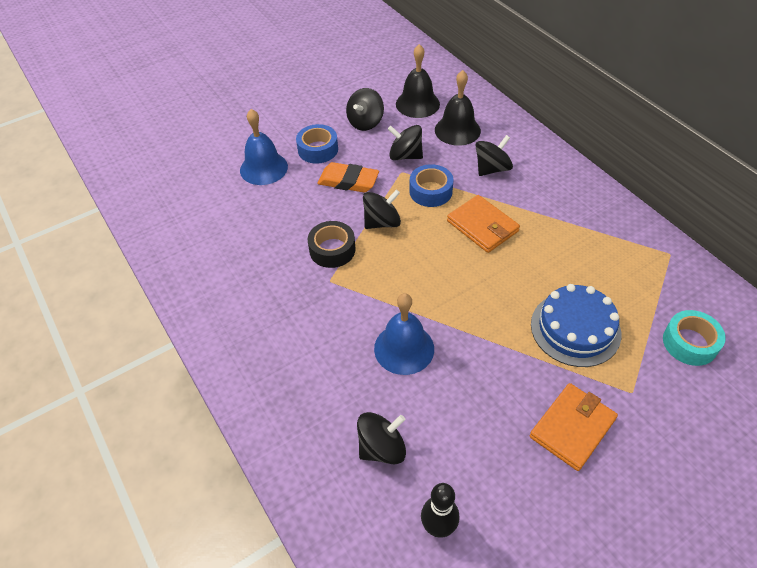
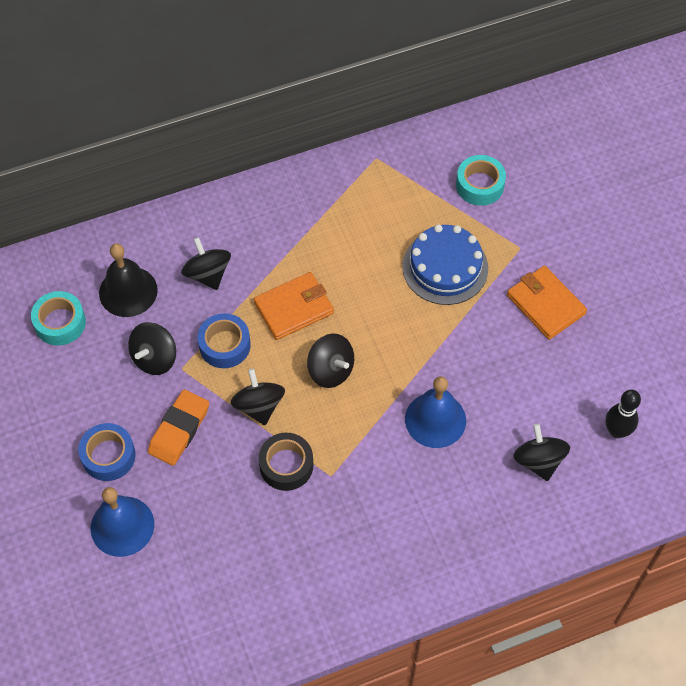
camera: 80 degrees left, 10 degrees up
black spinning top [346,88,384,131] -> black spinning top moved to [307,334,354,388]
black bell [396,44,440,118] -> turquoise tape [31,291,86,346]

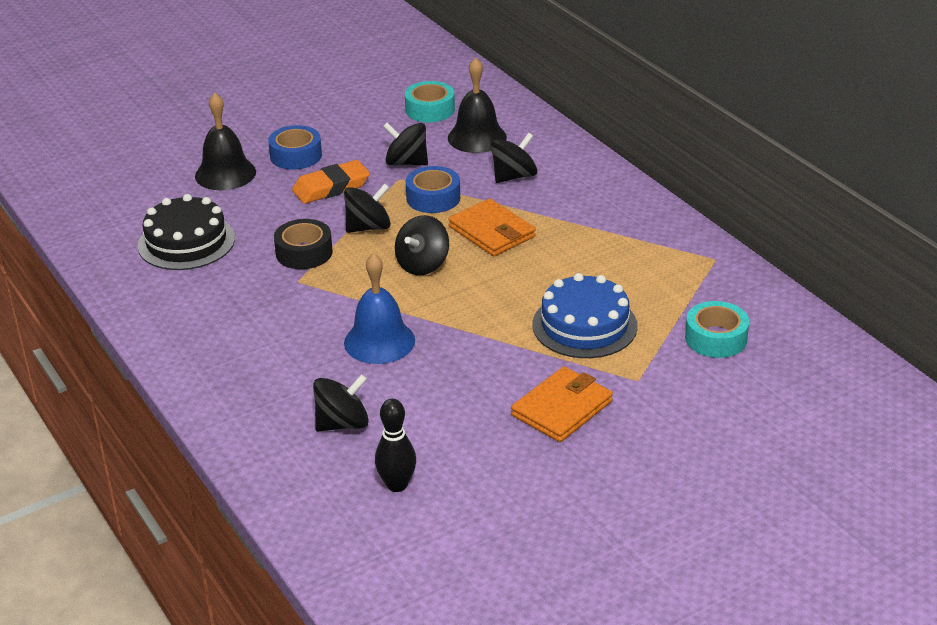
camera: 80 degrees right, 25 degrees down
blue bell [91,487,154,557] -> black bell [195,93,256,190]
orange eraser [148,390,209,466] -> orange eraser turned 45 degrees counterclockwise [292,160,370,204]
none -> black cake [138,194,235,270]

